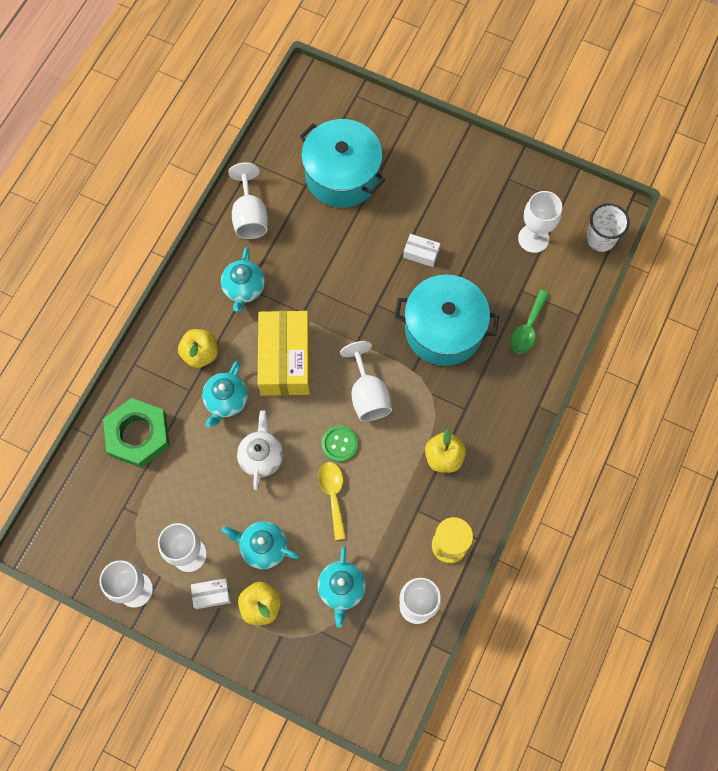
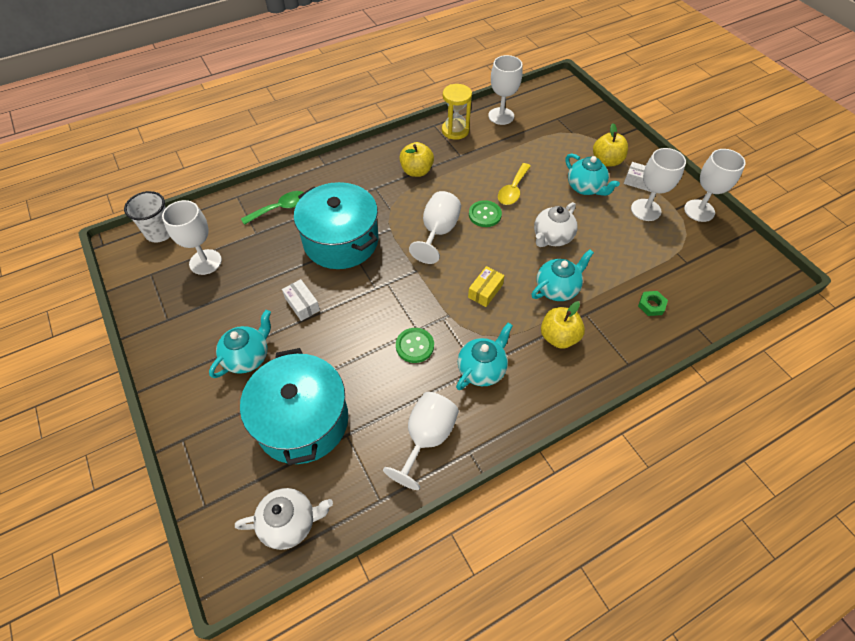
camera: 145 degrees left, 15 degrees down
green nut [103,398,170,468] -> green nut [638,291,668,316], size x0.41
yellow box [257,311,310,396] -> yellow box [468,266,505,307], size x0.44
turquoise teapot [318,546,366,628] -> turquoise teapot moved to [209,310,271,378]
none -> white teapot [235,488,333,550]
none -> green button [396,328,434,363]

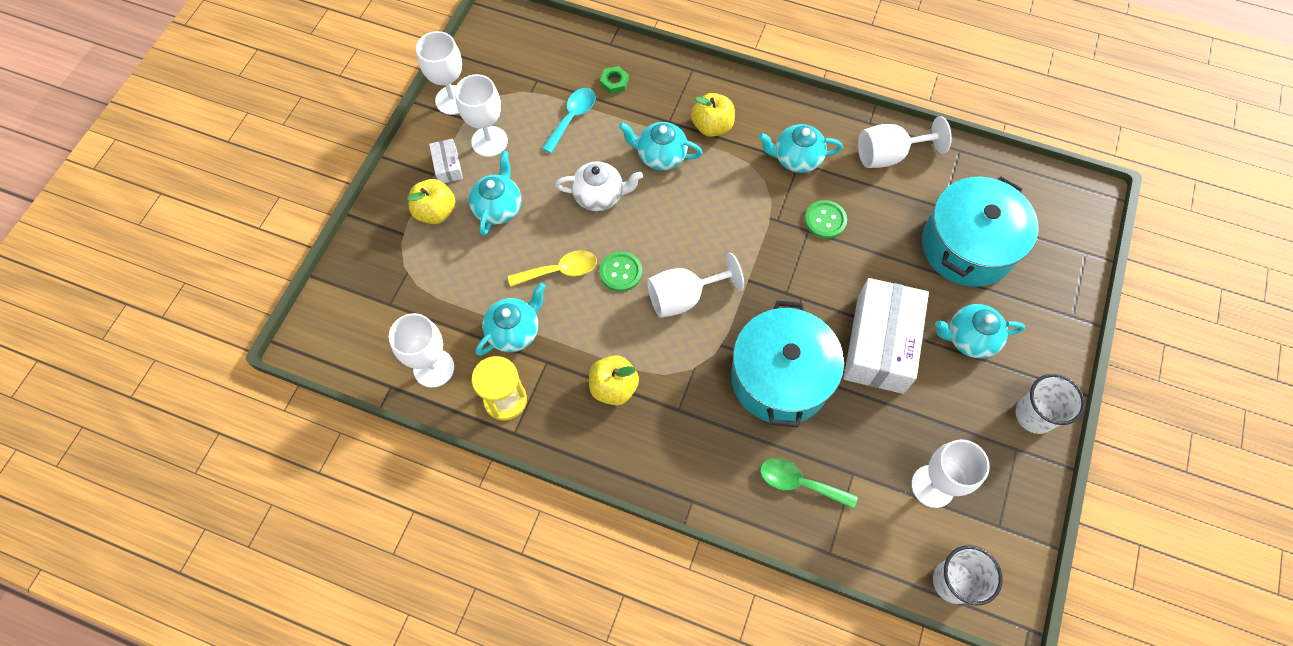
camera: 130 degrees left, 10 degrees up
white teapot [235,488,333,550] -> none
white box [282,279,320,321] -> white box [843,278,929,394], size x2.29
yellow box [468,266,505,307] -> none
none -> turquoise teapot [475,283,546,356]
none -> turquoise spoon [542,88,596,153]
none -> white cup [1016,374,1085,434]

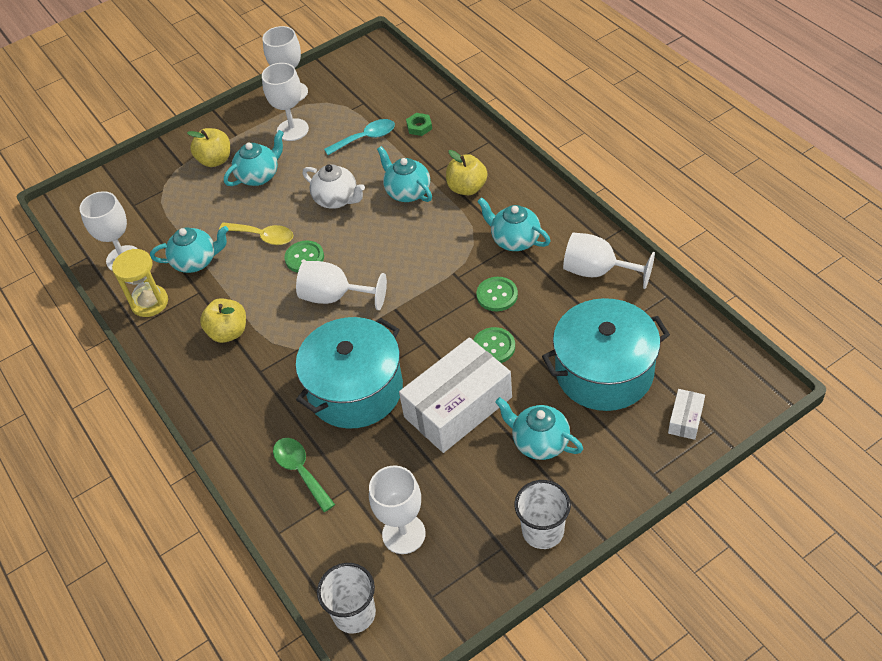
camera: 40 degrees right, 15 degrees down
white box [429,139,463,183] -> white box moved to [668,389,705,440]
none -> green button [473,327,515,363]

